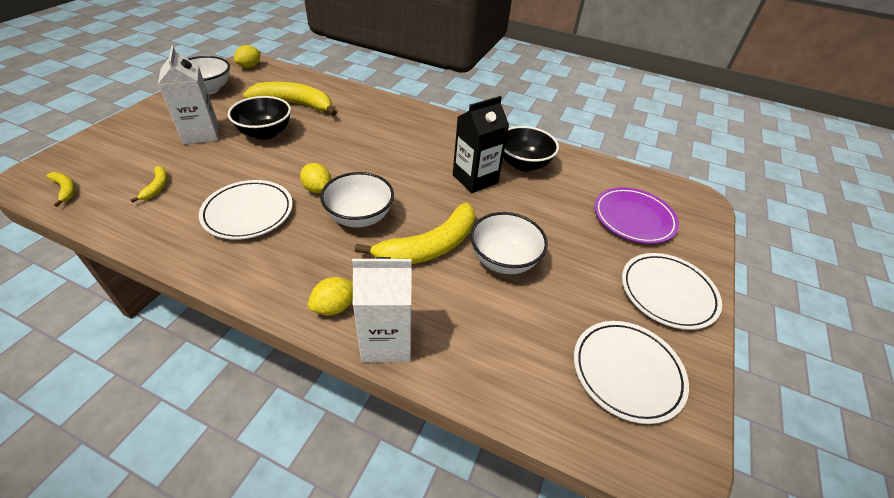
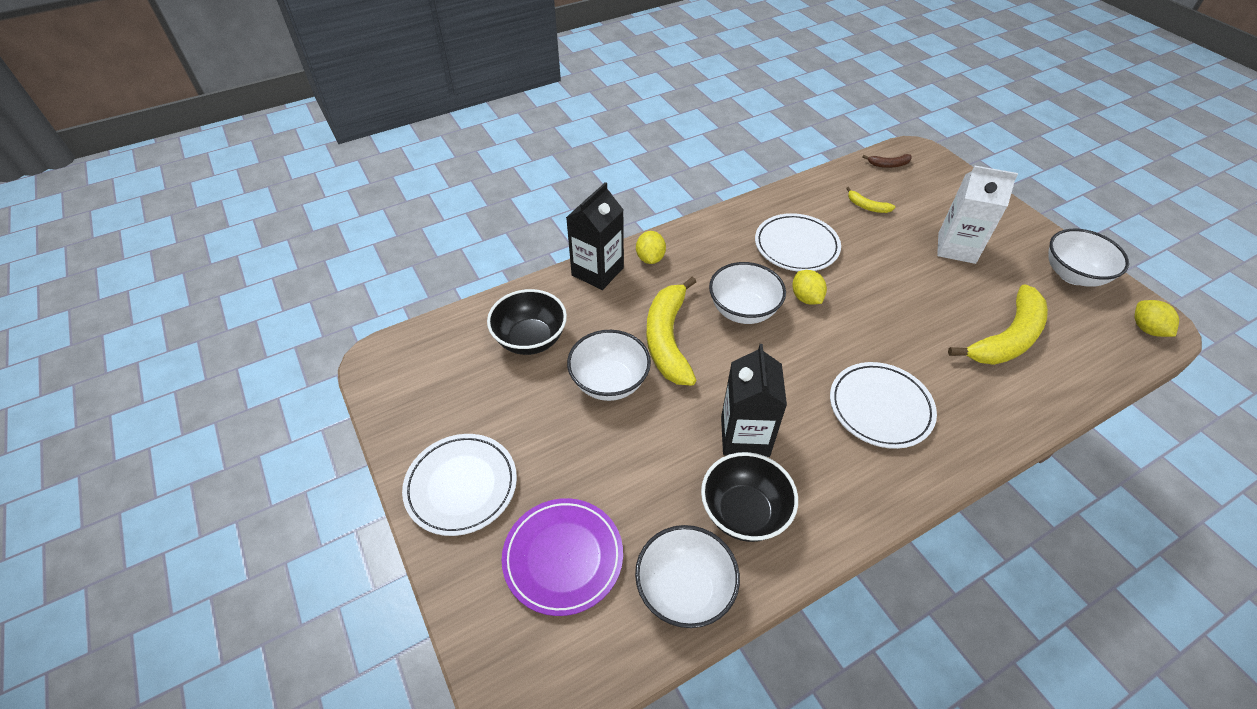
camera: 130 degrees right, 5 degrees up
yellow banana [46,172,75,207] -> brown banana [862,154,912,168]
black bowl [228,96,291,140] -> black bowl moved to [487,289,567,355]
yellow lemon [300,163,331,193] -> yellow lemon turned 75 degrees clockwise [792,270,827,305]
white carton [352,257,412,362] -> black carton [566,182,624,290]
white plate [574,321,689,424] -> white plate moved to [830,362,937,449]
none -> white bowl [635,525,740,628]

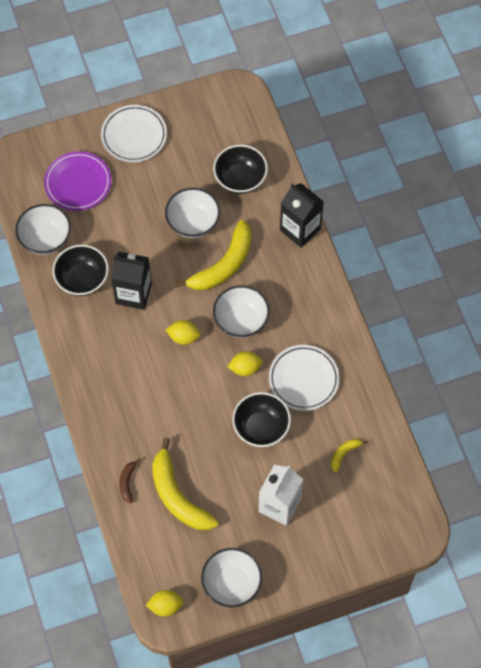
camera: 100 degrees right, 15 degrees up
yellow lemon [636,231,666,264] -> yellow lemon moved to [166,320,200,345]
yellow banana [646,277,697,386] -> yellow banana turned 120 degrees clockwise [174,220,252,290]
white plate [830,362,937,449] -> none
brown banana [862,154,912,168] -> brown banana moved to [120,458,141,503]
none -> black bowl [232,392,291,447]

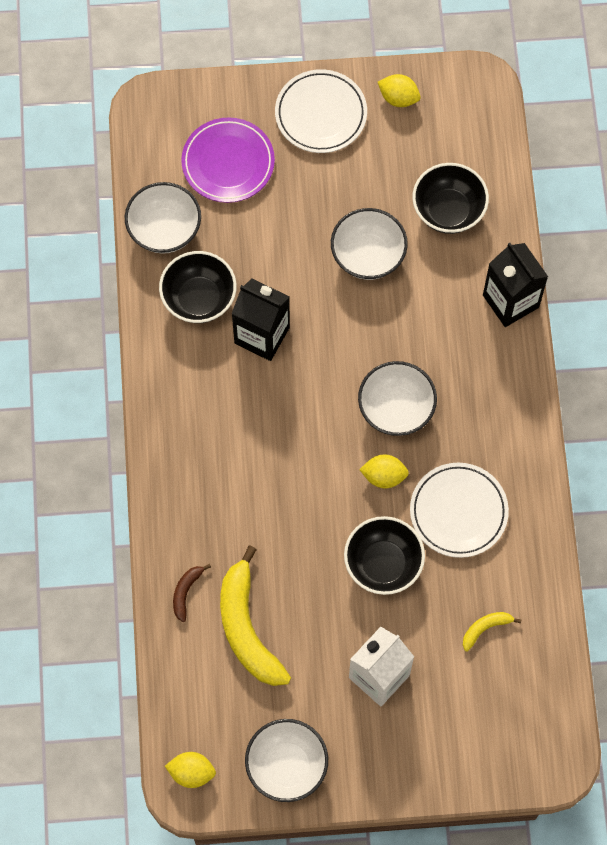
camera: 15 degrees right, 5 degrees up
yellow lemon [166,320,200,345] -> yellow lemon moved to [378,74,421,107]
yellow banana [174,220,252,290] -> none

